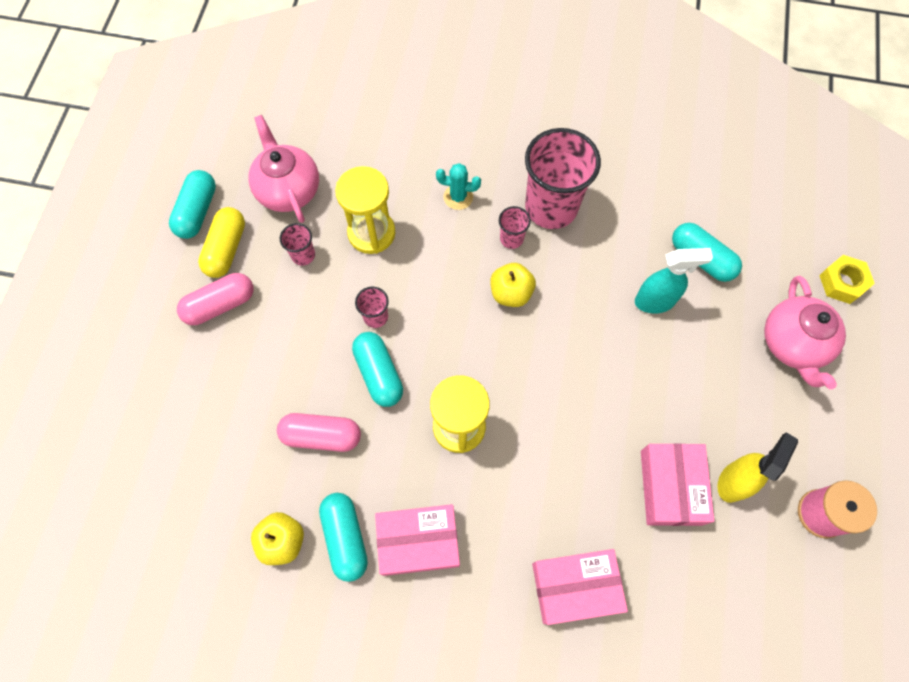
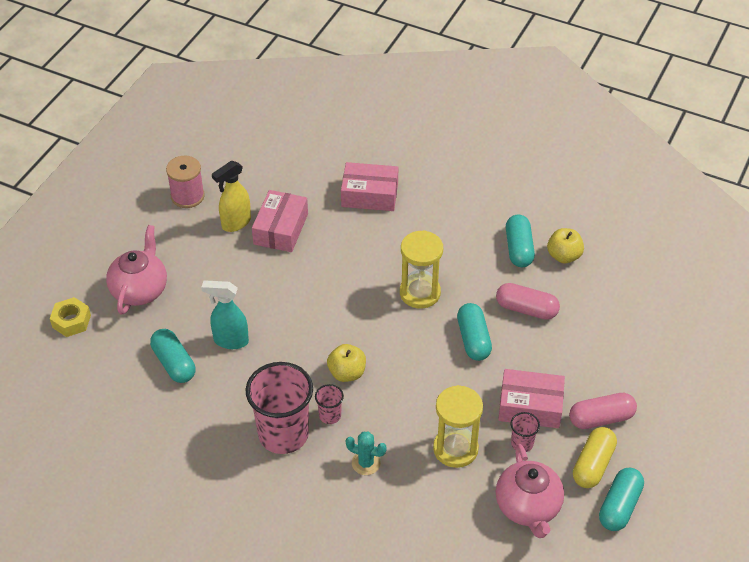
camera: 165 degrees left, 20 degrees down
pink cup [355,287,389,328] -> none
pink box [375,504,460,576] -> pink box moved to [498,369,565,428]

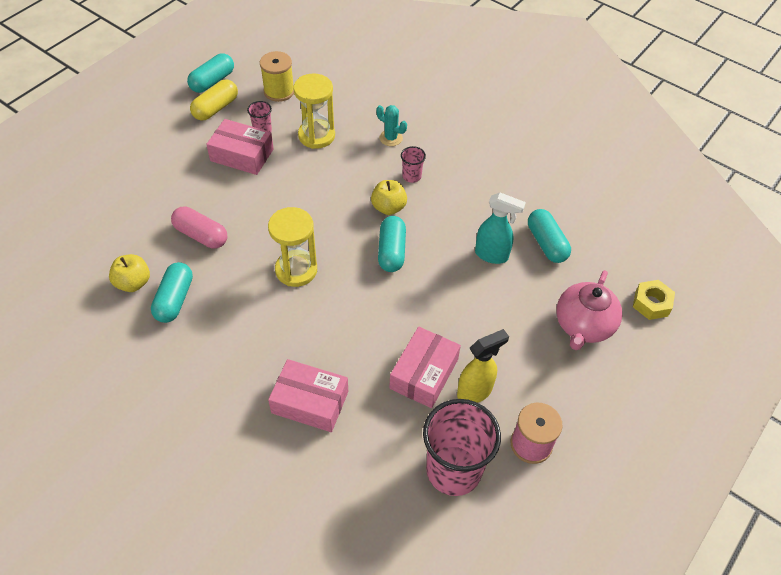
camera: 170 degrees left, 5 degrees up
pink cup [246,362,313,454] -> pink cup moved to [423,399,501,496]
turquoise capsule [457,303,492,361] -> turquoise capsule moved to [378,216,406,272]
pink teapot [496,444,564,538] -> yellow spool [260,51,294,102]
pink capsule [569,393,637,429] -> none

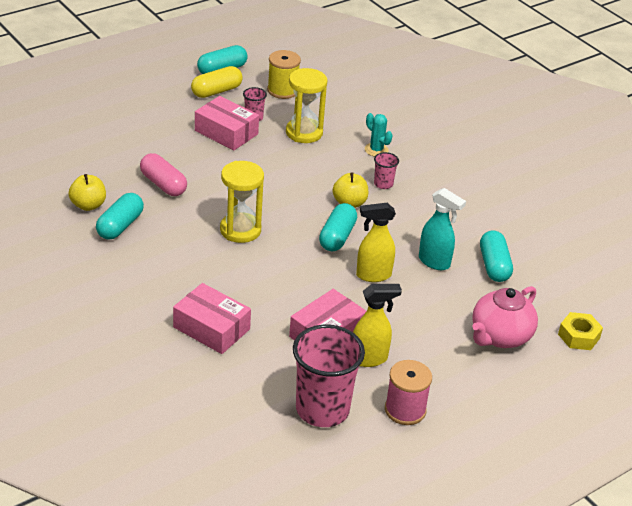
camera: 15 degrees right, 15 degrees down
none -> yellow spray bottle [356,203,396,282]

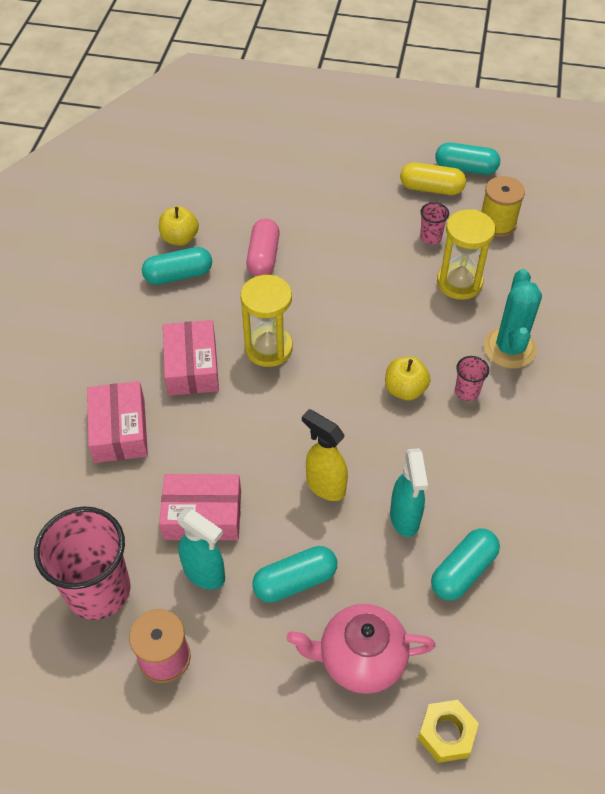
camera: 50 degrees right, 15 degrees up
pink box [195,96,259,150] -> pink box moved to [163,320,219,396]
turquoise capsule [319,203,357,251] -> turquoise capsule moved to [252,546,337,603]
yellow spray bottle [353,284,402,367] -> turquoise spray bottle [177,509,225,589]
turquoise cactus [365,113,392,157] -> turquoise cactus [483,269,542,369], size x1.73

